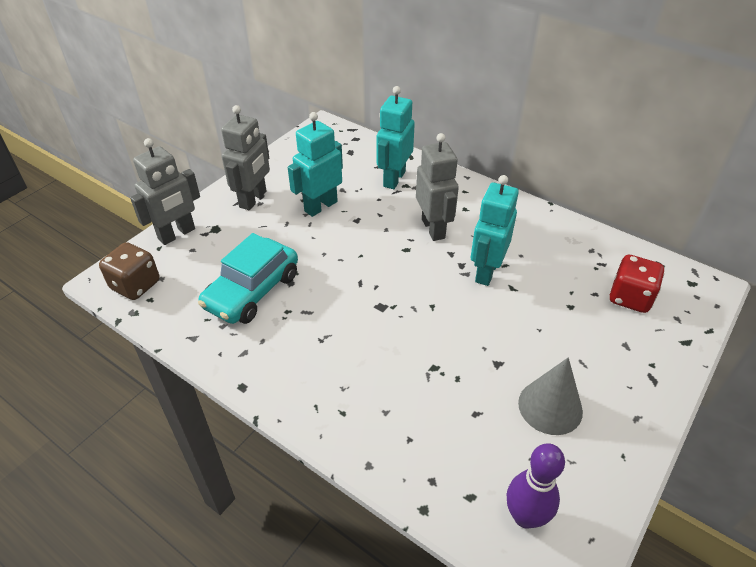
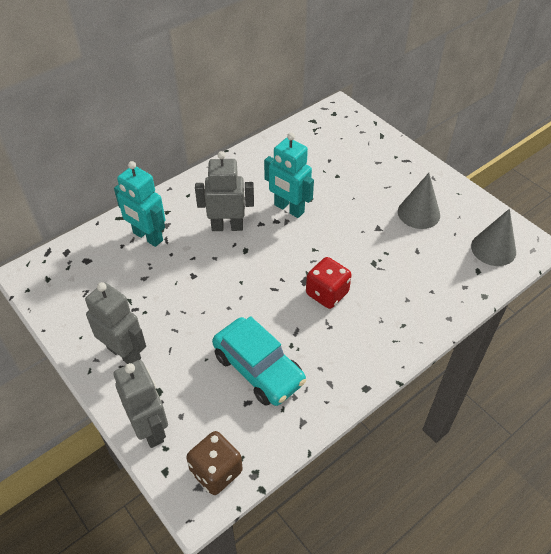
camera: 75 degrees left, 5 degrees up
turquoise robot [288,112,343,217] -> none
purple bowling pin [507,443,565,529] -> grey cone [471,209,516,266]
red dice [610,255,665,313] -> red dice moved to [306,257,352,309]

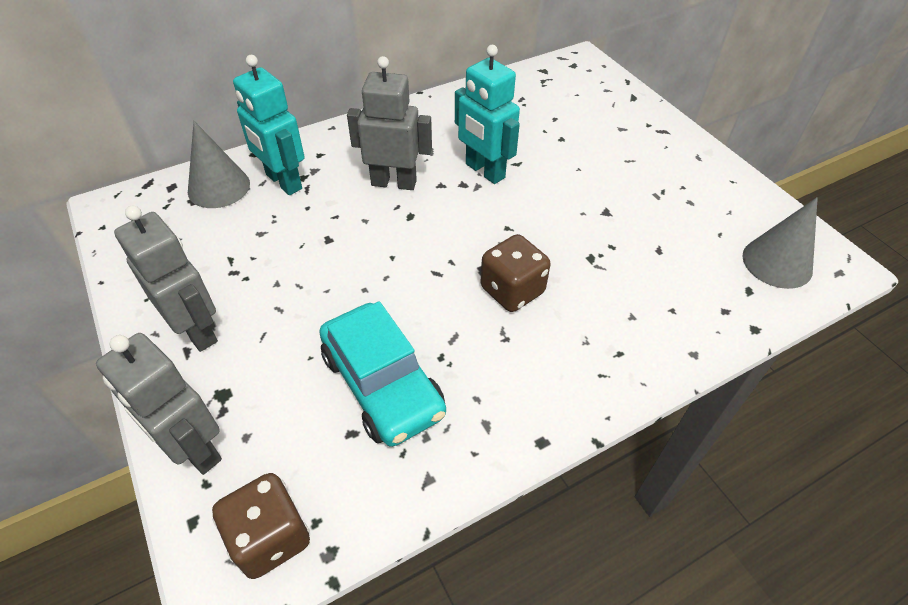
camera: 10 degrees right, 0 degrees up
grey robot [113,360,168,448] -> grey robot turned 150 degrees clockwise [96,333,222,475]
red dice [306,257,352,309] -> brown dice [480,234,551,312]
grey cone [398,173,440,229] -> grey cone moved to [188,121,250,208]

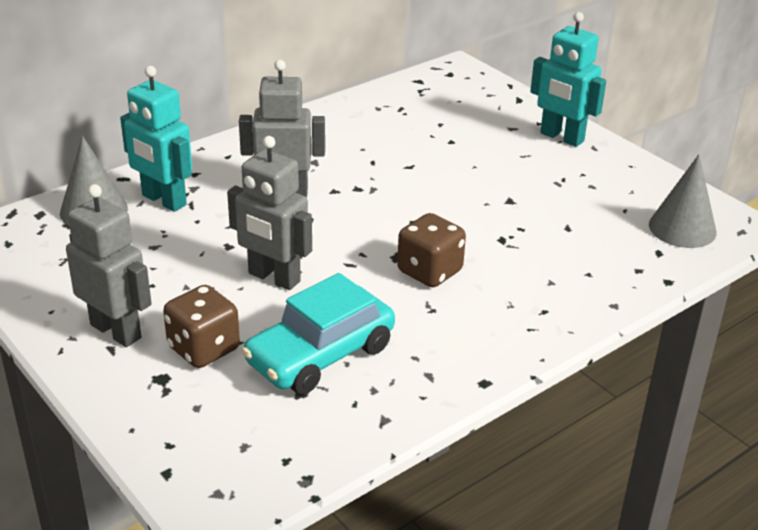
camera: 10 degrees left, 15 degrees down
grey robot [96,333,222,475] -> grey robot moved to [227,136,312,290]
brown dice [212,473,310,579] -> brown dice moved to [163,285,240,368]
turquoise car [319,301,446,447] -> turquoise car turned 90 degrees clockwise [242,273,395,395]
turquoise robot [455,45,520,184] -> turquoise robot moved to [530,12,606,147]

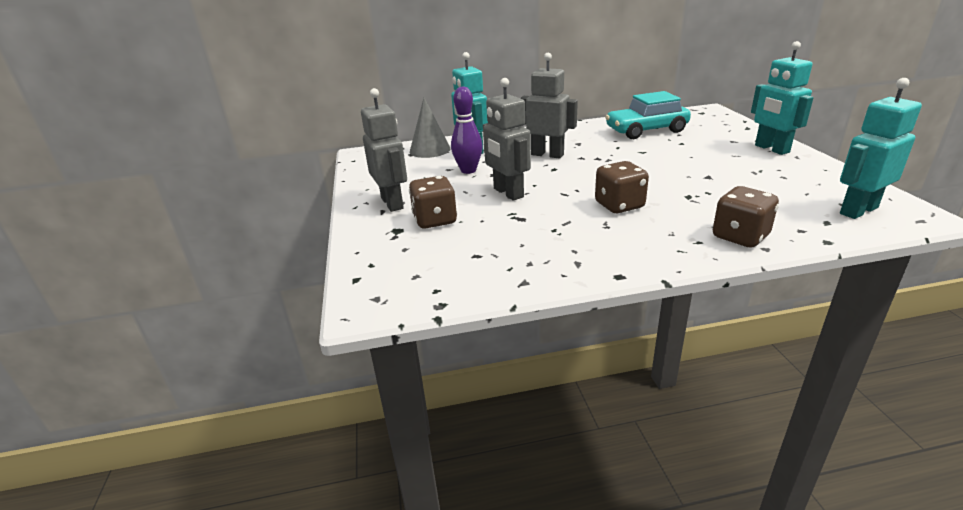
camera: 30 degrees right, 5 degrees down
turquoise car [242,273,395,395] -> turquoise car moved to [605,91,691,139]
grey cone [649,154,717,248] -> turquoise robot [840,78,922,219]
none -> purple bowling pin [451,86,483,174]
none -> brown dice [713,186,779,248]

